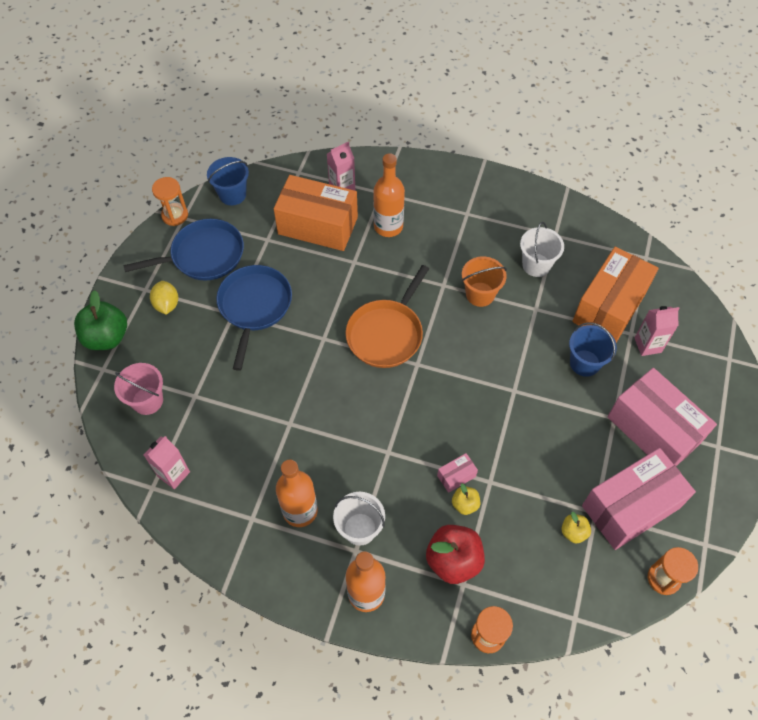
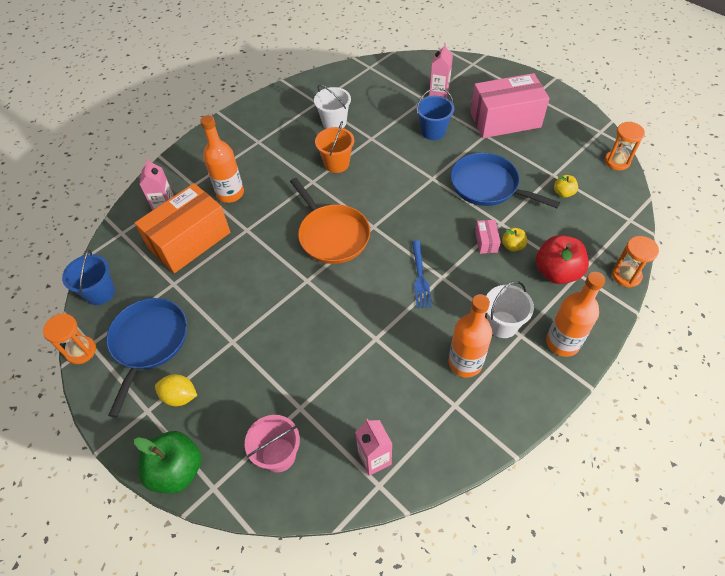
camera: 60 degrees left, 5 degrees down
blue pan [216,265,292,371] -> blue pan moved to [451,153,560,208]
orange box [572,247,659,343] -> none
pink box [582,448,696,550] -> none
none -> blue fork [412,240,432,308]

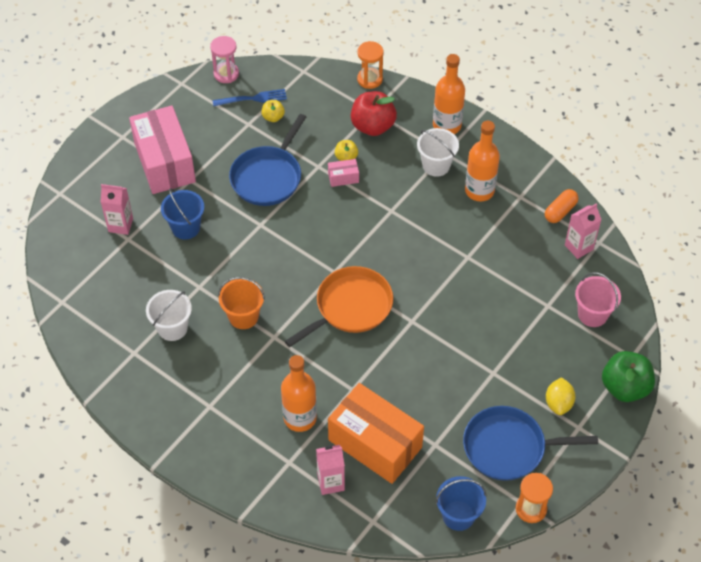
camera: 100 degrees left, 0 degrees up
blue fork [412,240,432,308] -> blue fork moved to [212,89,287,106]
orange hourglass [605,122,645,170] -> pink hourglass [210,36,239,83]
none -> orange capsule [545,189,578,223]

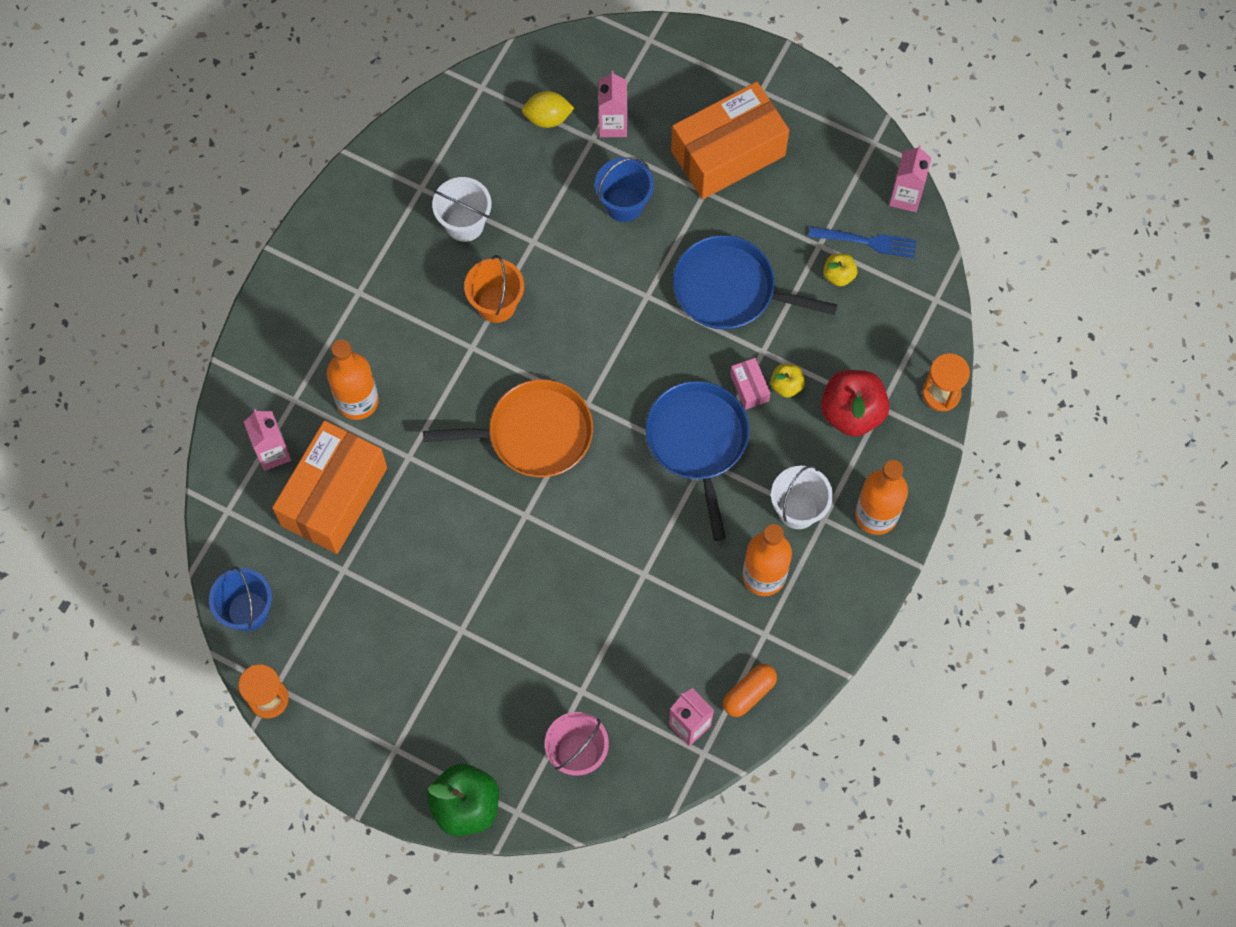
camera: 80 degrees right, 15 degrees up
pink box [129,106,196,194] -> orange box [671,82,789,199]
pink hourglass [210,36,239,83] -> pink carton [889,145,931,212]
blue fork [212,89,287,106] -> blue fork turned 60 degrees counterclockwise [809,226,917,258]
orange pan [285,266,393,347] -> orange pan turned 45 degrees counterclockwise [423,380,593,477]
blue pan [463,406,598,481] -> blue pan moved to [645,381,749,541]
orange capsule [545,189,578,223] -> orange capsule turned 75 degrees counterclockwise [723,664,777,717]
yellow lemon [546,377,576,415] -> yellow lemon moved to [522,91,574,128]

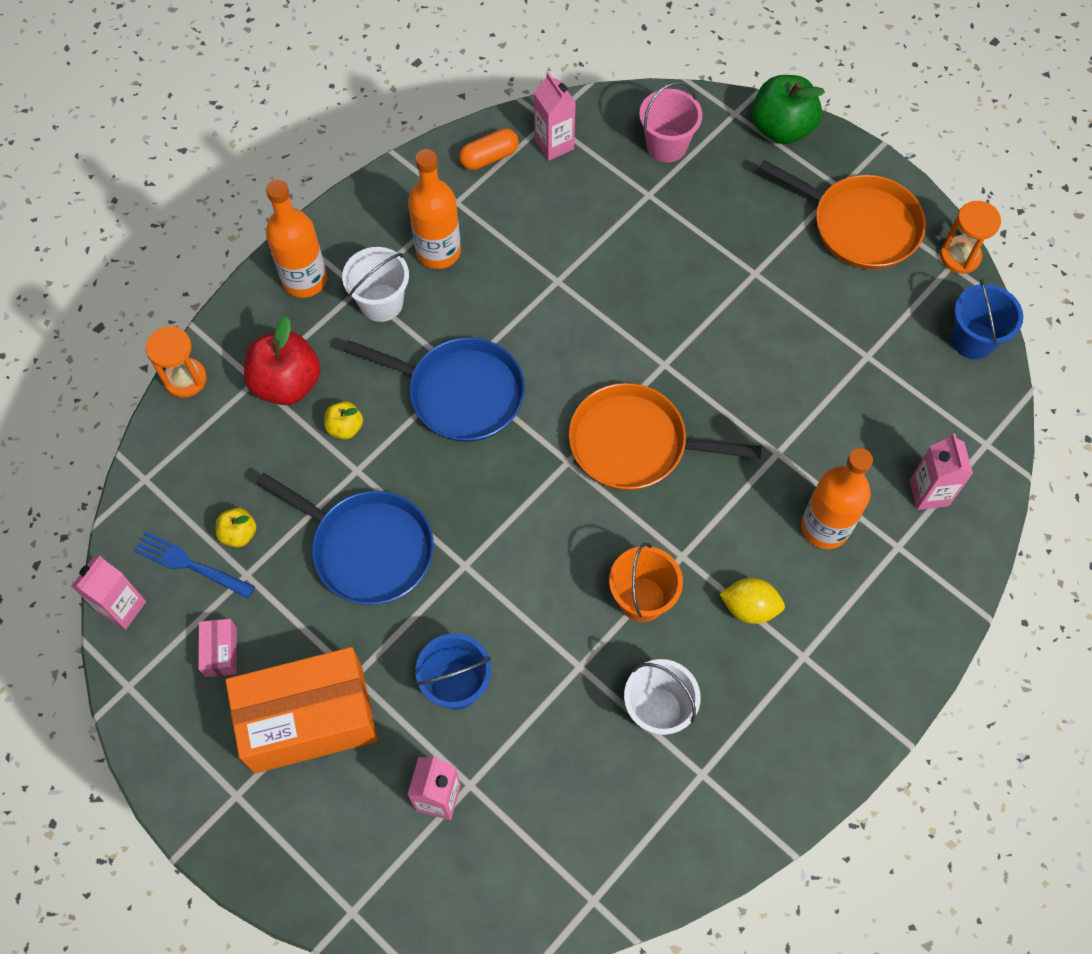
camera: 165 degrees left, 5 degrees down
orange box [272,420,387,554] -> none
yellow lemon [522,91,574,128] -> yellow lemon moved to [719,578,785,624]
blue pan [645,381,749,541] -> blue pan turned 75 degrees counterclockwise [343,337,525,442]
pink box [730,358,770,410] -> pink box moved to [198,619,237,677]
none -> orange pan [759,160,926,270]

